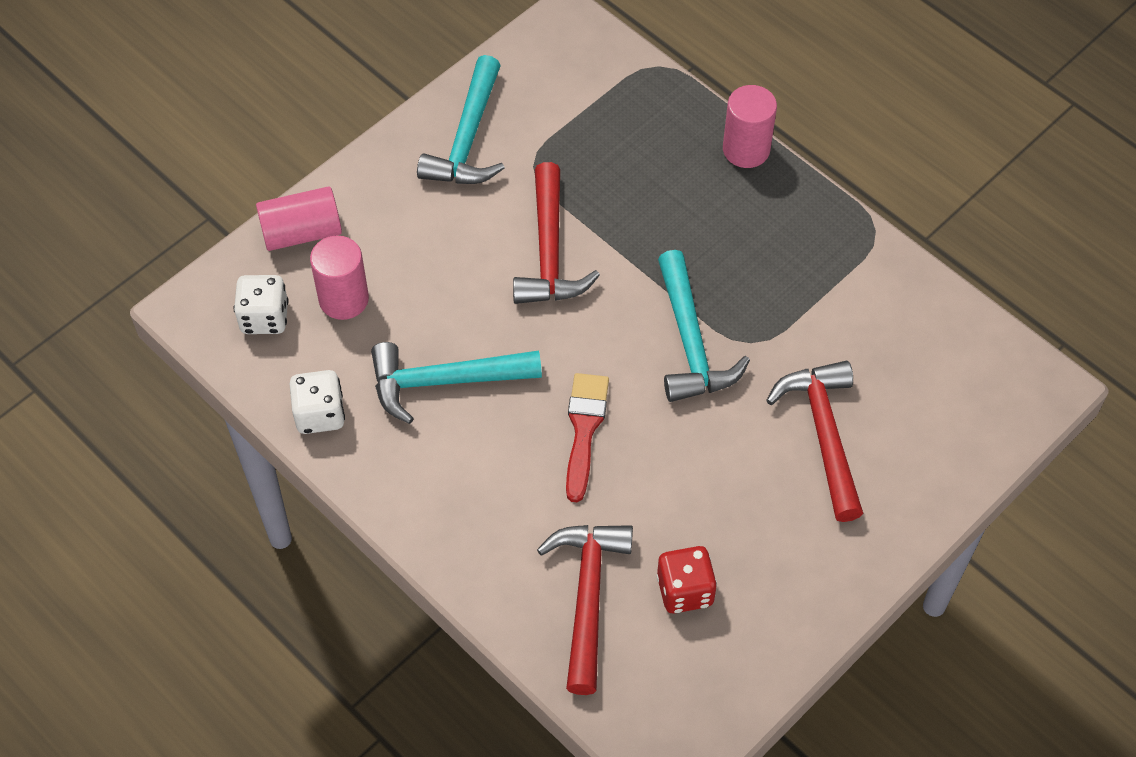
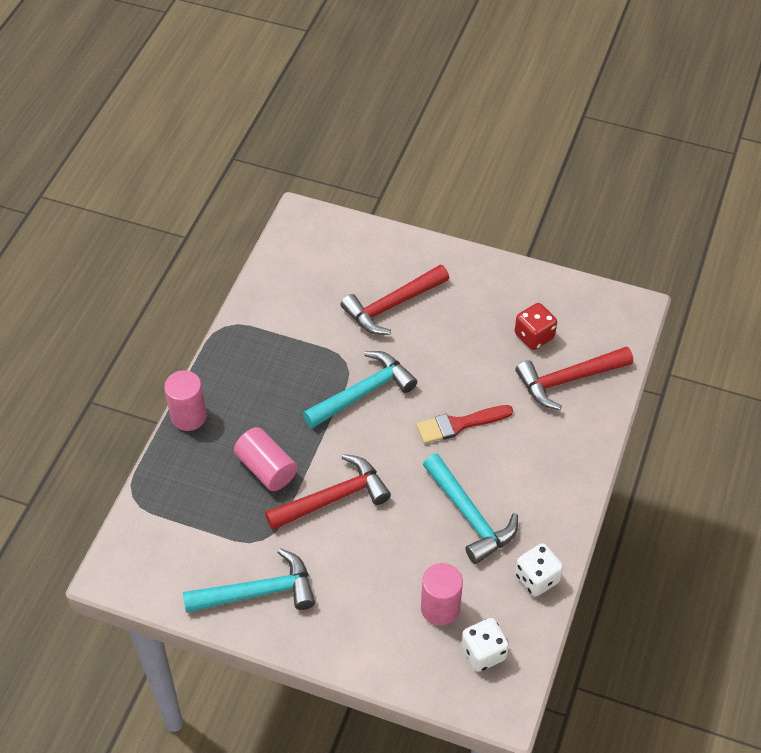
camera: 115 degrees left, 5 degrees down
pink cylinder [256,186,342,251] -> pink cylinder moved to [234,427,297,491]

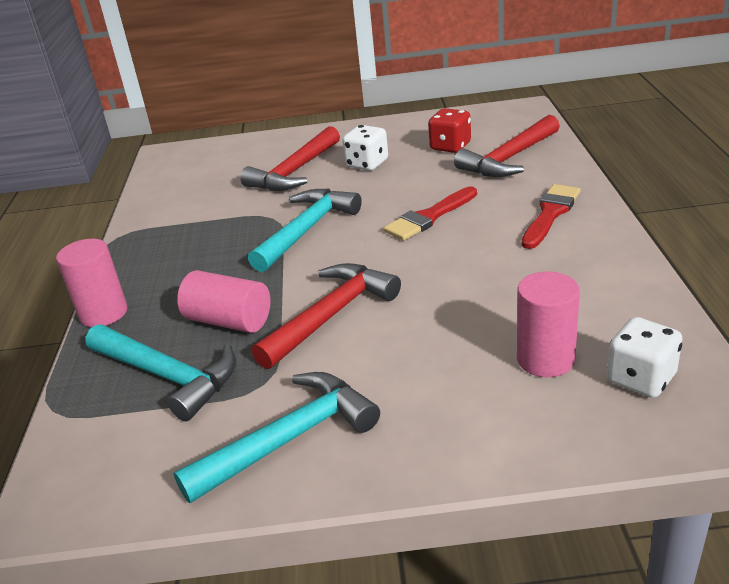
camera: 20 degrees left, 20 degrees down
turquoise hammer [423,454,518,564] -> turquoise hammer moved to [85,325,236,421]
white dice [515,543,563,597] -> white dice moved to [342,125,388,171]
none -> red brush [522,184,580,249]

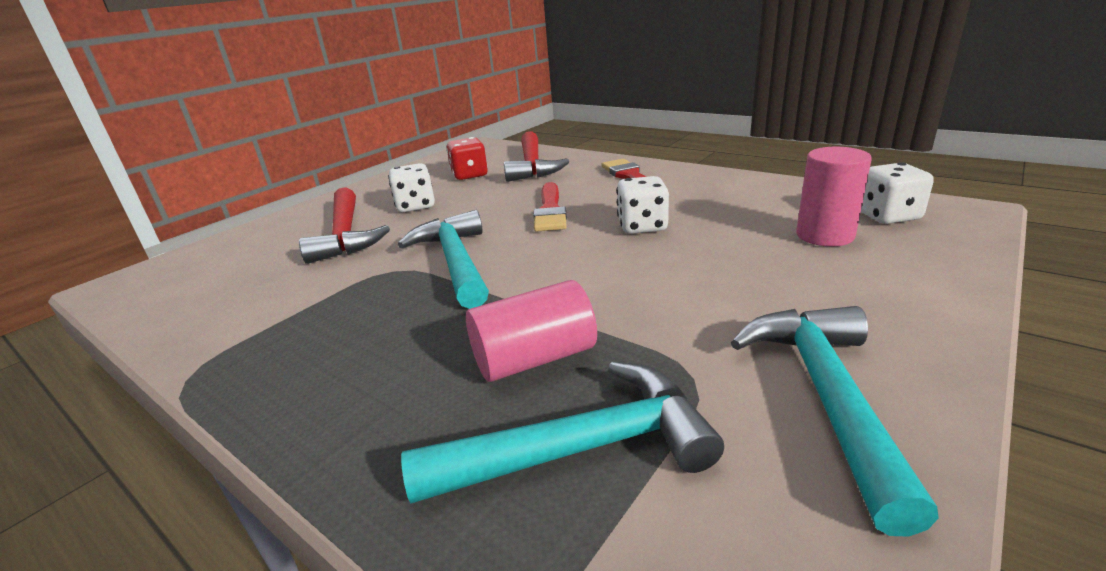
camera: 50 degrees left, 5 degrees down
pink cylinder [56,239,128,327] -> none
red hammer [252,263,401,369] -> none
none -> white dice [616,176,669,234]

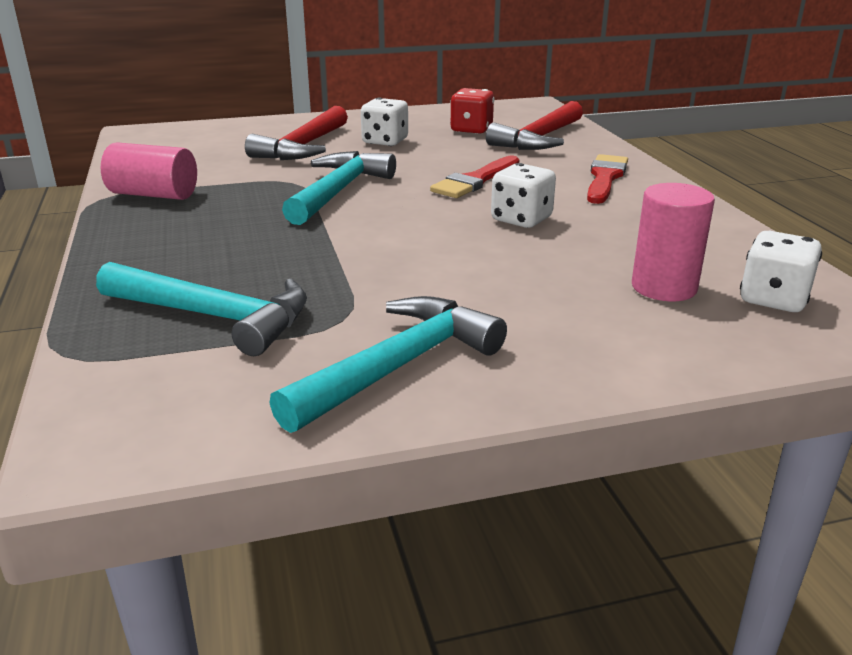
camera: 35 degrees right, 0 degrees up
pink cylinder [466,280,597,382] -> pink cylinder moved to [101,142,197,200]

